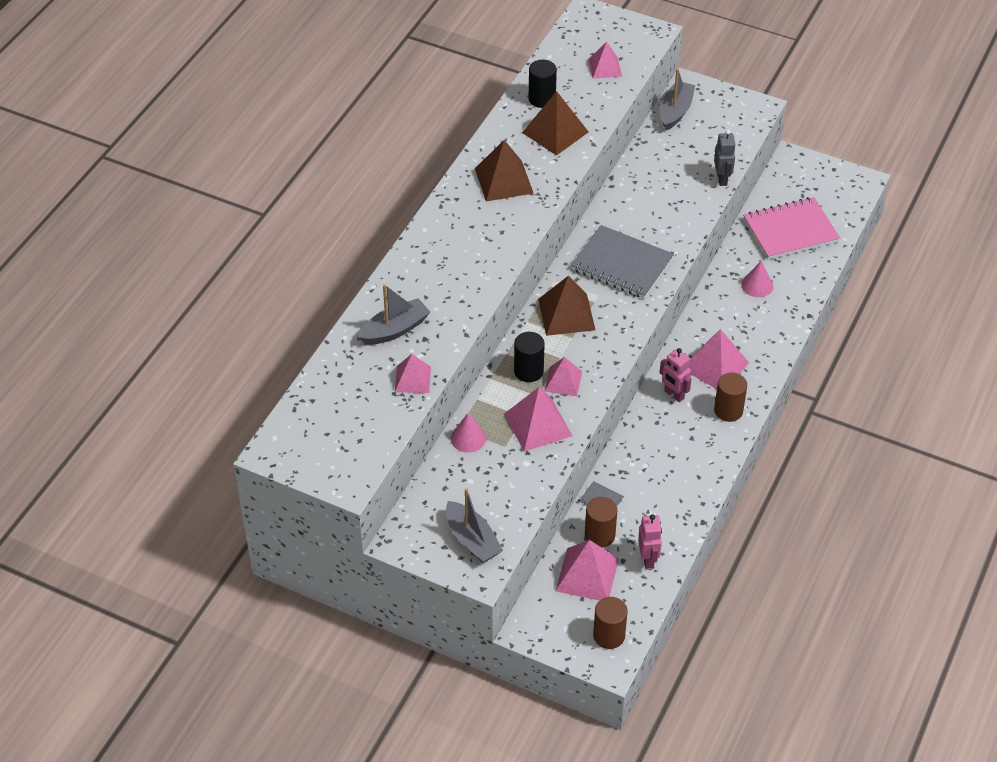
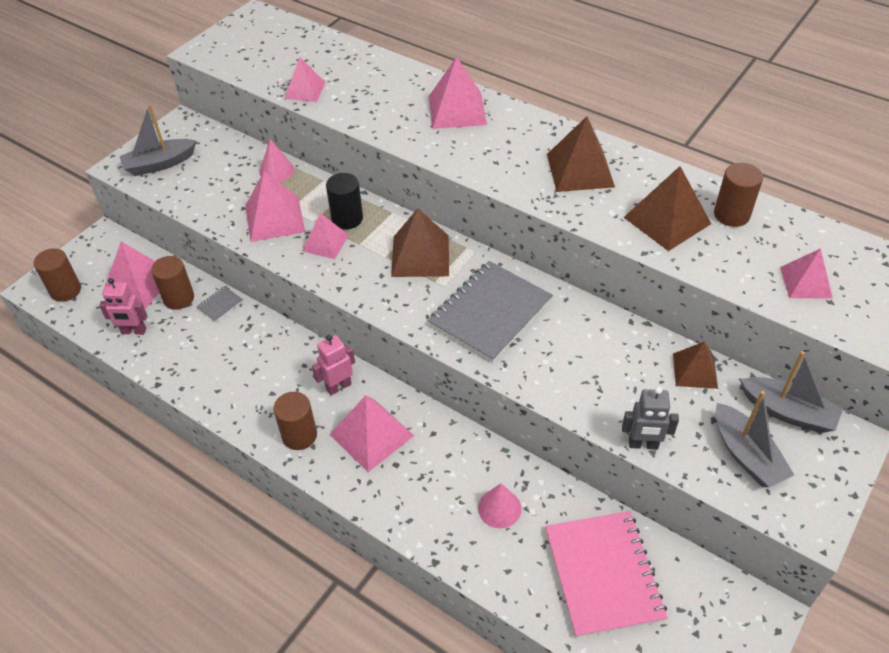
camera: 100 degrees right, 0 degrees up
grey boat [358,284,430,345] -> grey boat moved to [716,391,794,487]
black cylinder [529,60,557,108] -> brown cylinder [714,163,763,227]
none -> pink pyramid [429,57,487,129]
none -> brown pyramid [673,342,718,389]

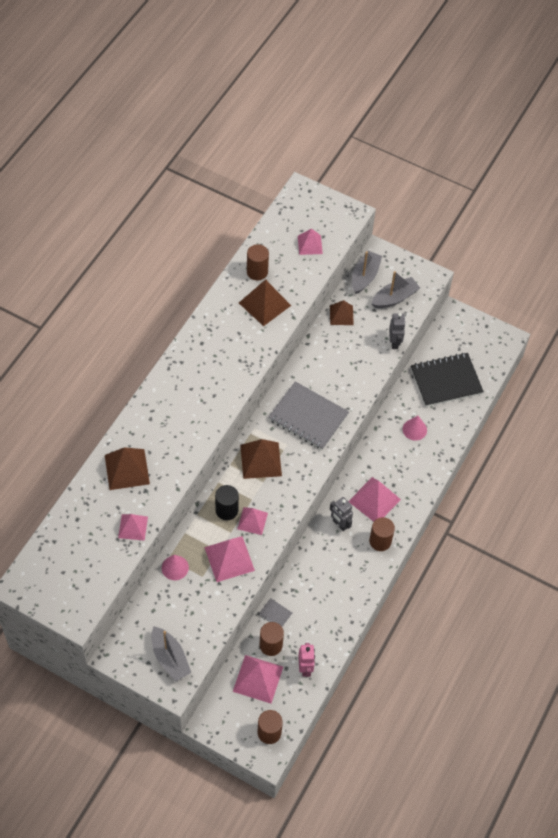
camera: 100 degrees left, 10 degrees up
pink robot [312,334,355,395] -> grey robot [330,497,353,531]
pink pyramid [429,57,487,129] -> none
pink notebook [545,511,668,638] -> black notebook [411,353,484,407]
brown pyramid [547,116,615,192] -> brown pyramid moved to [105,447,150,490]

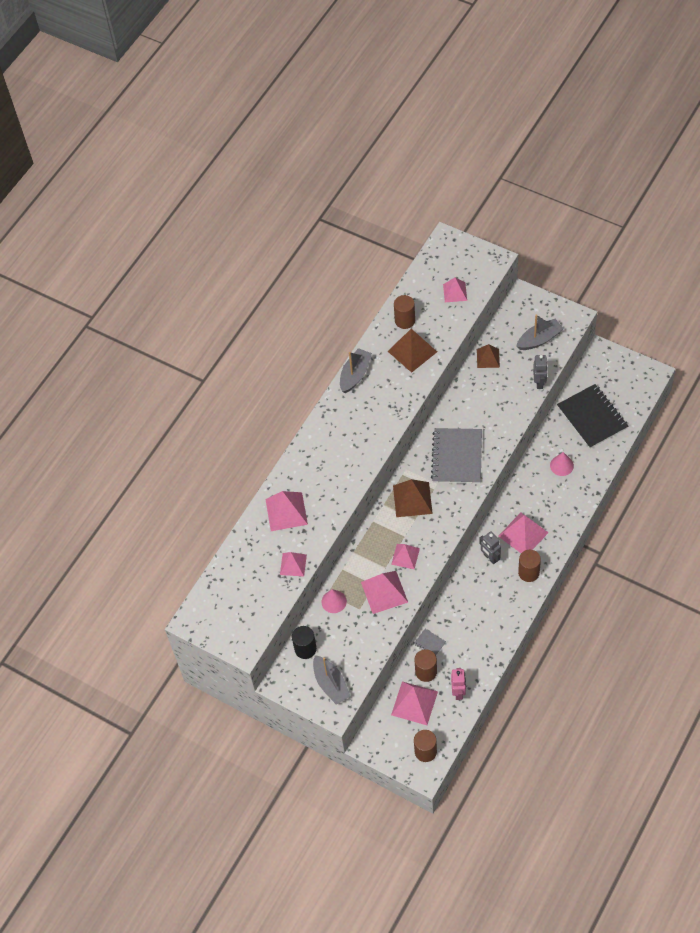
camera: 10 degrees right, 0 degrees up
brown pyramid [105,447,150,490] -> pink pyramid [265,491,308,531]
black cylinder [215,485,239,520] -> black cylinder moved to [292,626,317,659]
grey notebook [268,381,349,450] -> grey notebook turned 60 degrees clockwise [431,428,482,484]
grey boat [352,251,382,294] -> grey boat moved to [340,348,372,393]
black notebook [411,353,484,407] -> black notebook turned 75 degrees clockwise [557,384,628,449]

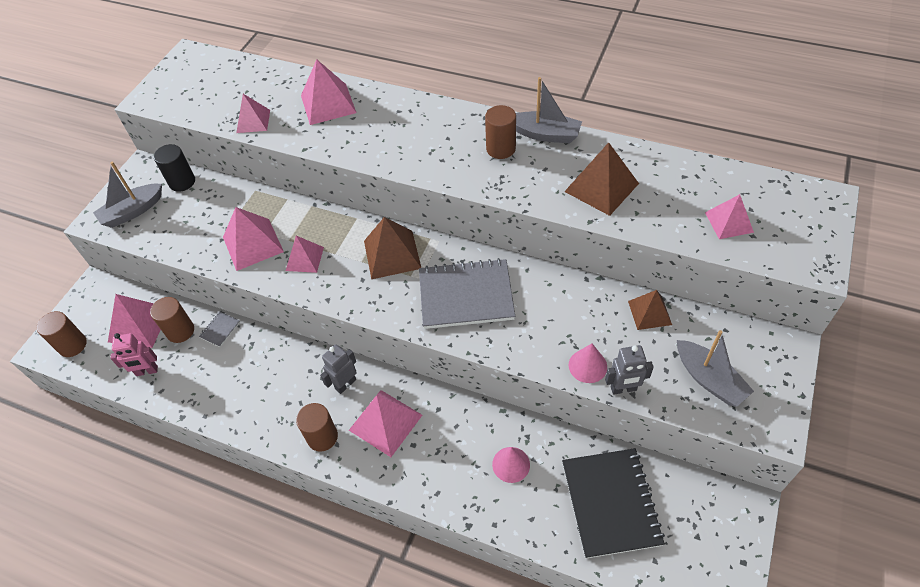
camera: 80 degrees right, 5 degrees down
pink cone [321,589,347,613] -> pink cone moved to [569,344,607,383]
brown cylinder [394,295,415,329] -> brown cylinder moved to [485,105,516,159]
black notebook [557,384,628,449] -> black notebook turned 60 degrees counterclockwise [562,448,665,559]

